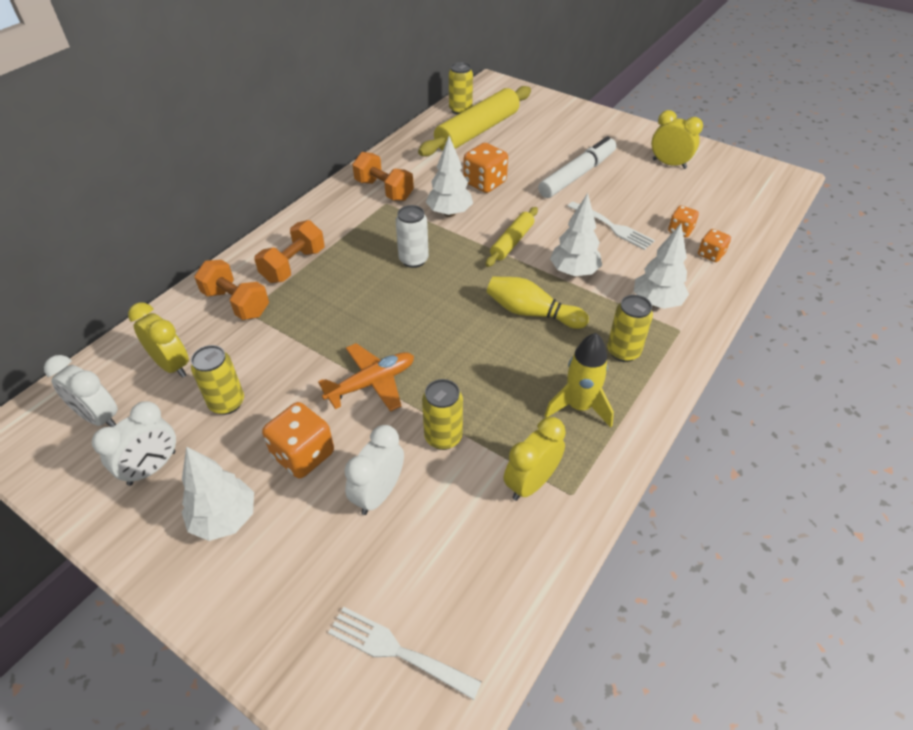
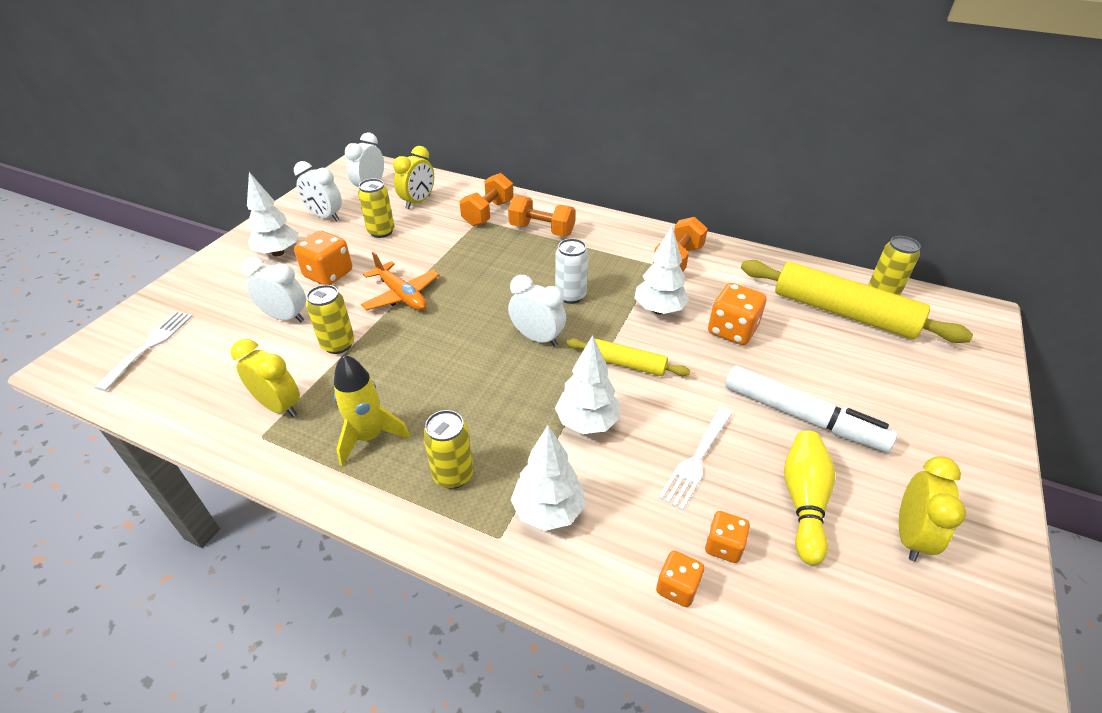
camera: 80 degrees right, 5 degrees down
yellow bowling pin [487,276,589,329] -> yellow bowling pin moved to [784,430,836,565]
none -> white clock [508,275,566,346]

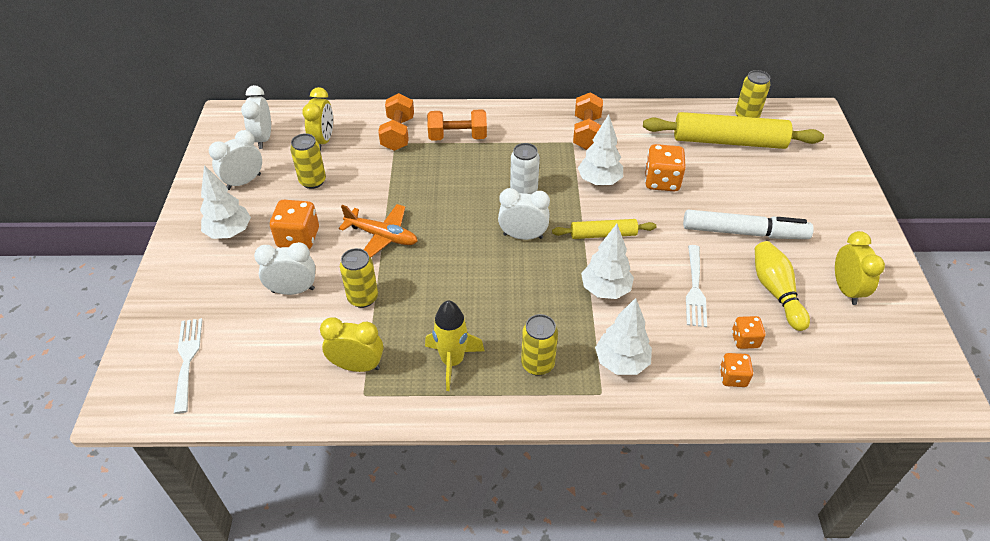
camera: 25 degrees left, 5 degrees up
white clock [294,161,342,221] -> white clock turned 135 degrees clockwise [209,130,262,190]

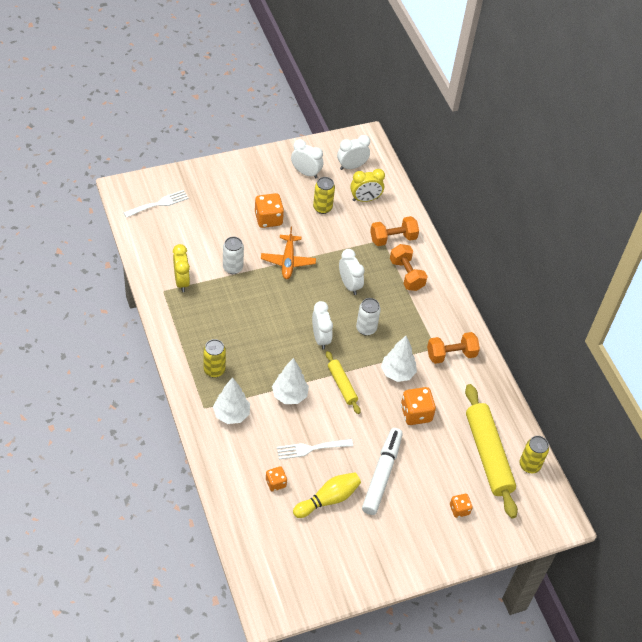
camera: 65 degrees right, 5 degrees up
white tree [200,165,251,239] -> none
white clock [254,242,316,295] -> white clock moved to [339,249,365,295]
yellow can [340,248,378,308] -> white can [223,237,244,274]
yellow rocket [425,300,485,391] -> none
white marker [683,210,814,239] -> white marker turned 150 degrees counterclockwise [362,428,403,515]
orange dice [720,353,753,387] -> orange dice moved to [450,494,473,518]
yellow clock [835,231,885,305] -> none

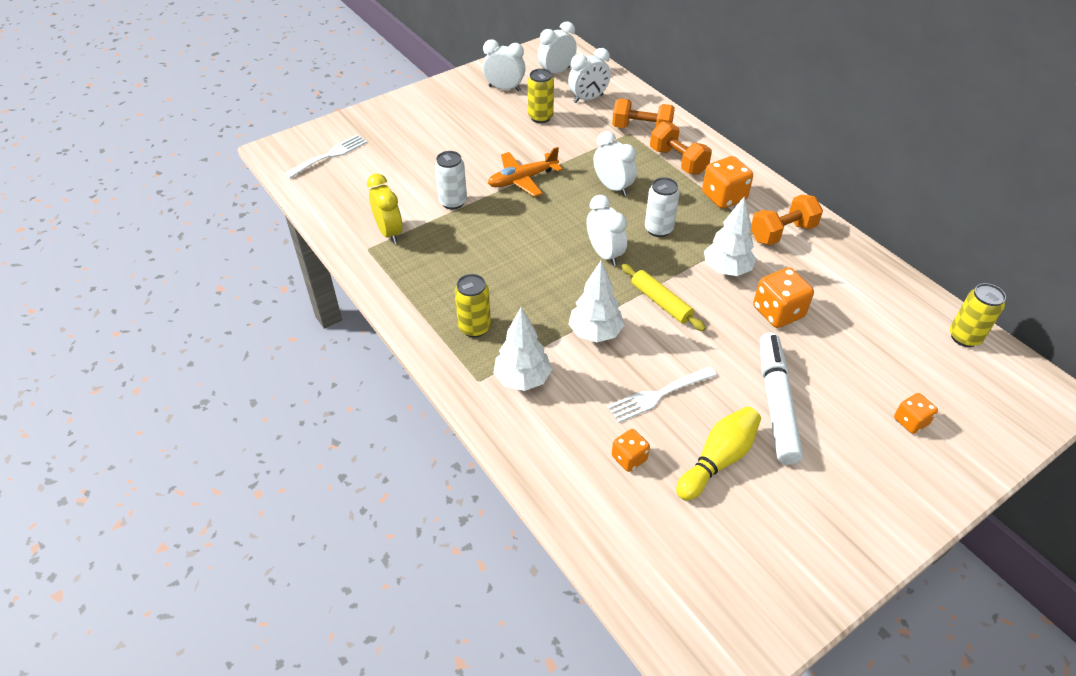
camera: 10 degrees left, 5 degrees down
orange dice [255,193,284,228] -> orange dice moved to [702,156,753,209]
orange plane [261,227,316,279] -> orange plane turned 75 degrees clockwise [488,147,563,197]
yellow clock [350,169,385,202] -> white clock [568,48,611,103]
orange dumbbell [370,216,419,246] -> orange dumbbell turned 45 degrees clockwise [612,98,675,128]
yellow rolling pin [465,384,518,518] -> none

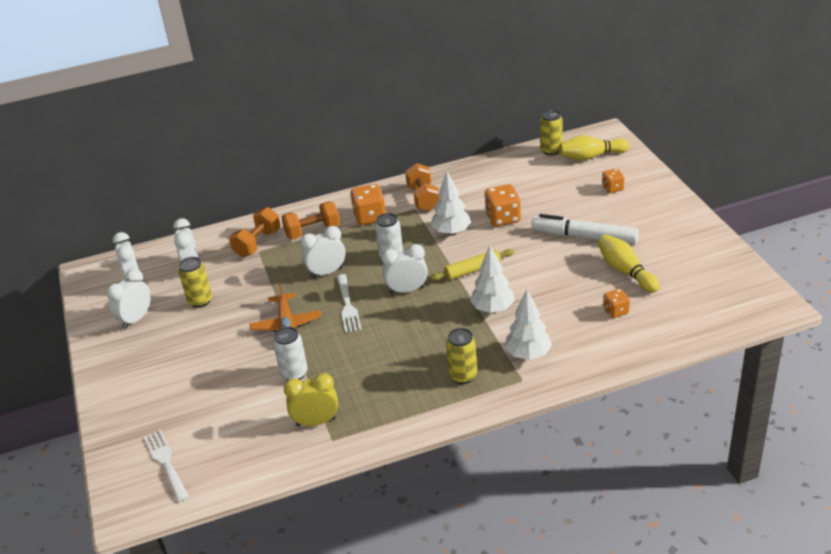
camera: 70 degrees left, 10 degrees down
white fork [607,366,717,423] -> white fork moved to [337,274,362,333]
none -> yellow bowling pin [559,136,629,161]

